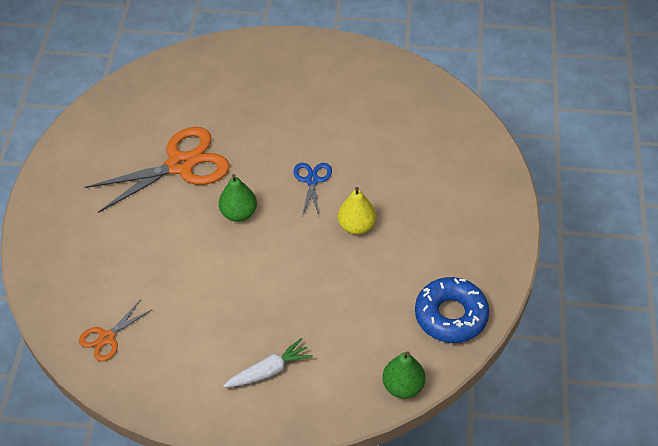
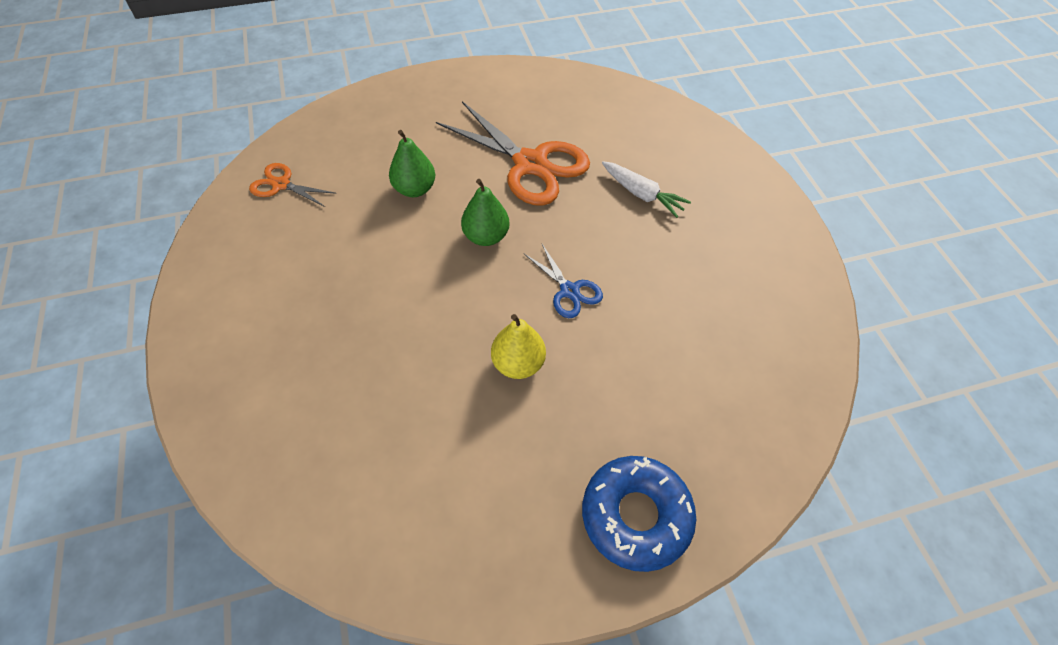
camera: 65 degrees right, 5 degrees up
white carrot [223,338,313,388] -> white carrot moved to [602,161,691,218]
blue scissors [293,163,332,216] -> blue scissors turned 75 degrees clockwise [524,244,603,318]
green pear [383,351,426,399] -> green pear moved to [389,130,435,197]
blue donut [415,277,489,343] -> blue donut moved to [582,456,696,572]

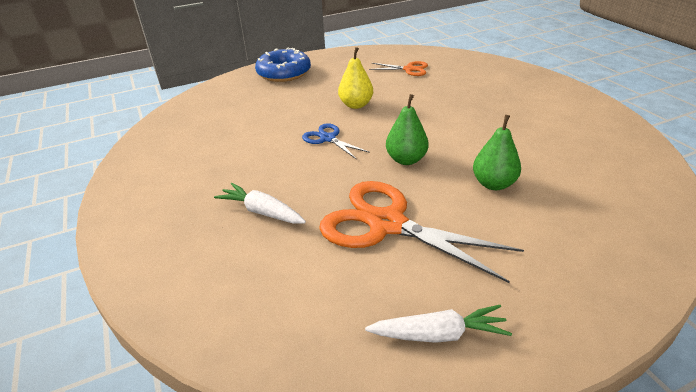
camera: 175 degrees right, 20 degrees down
orange scissors [249,163,337,207] -> orange scissors moved to [369,61,428,76]
none -> white carrot [365,305,512,343]

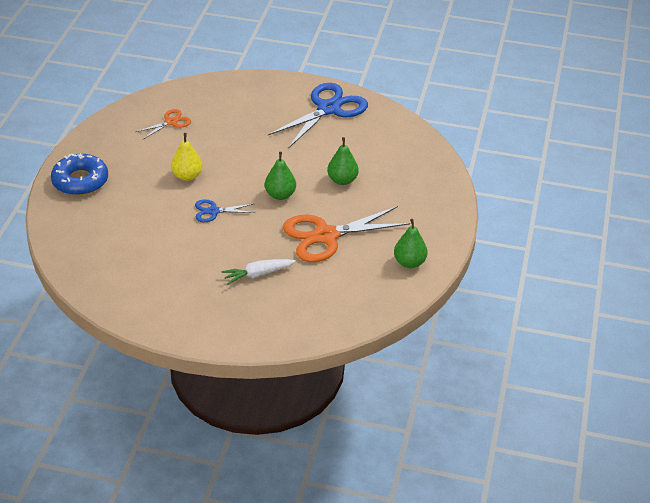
camera: 55 degrees left, 5 degrees up
white carrot [365,305,512,343] -> green pear [394,219,428,268]
none -> blue scissors [268,83,368,148]

